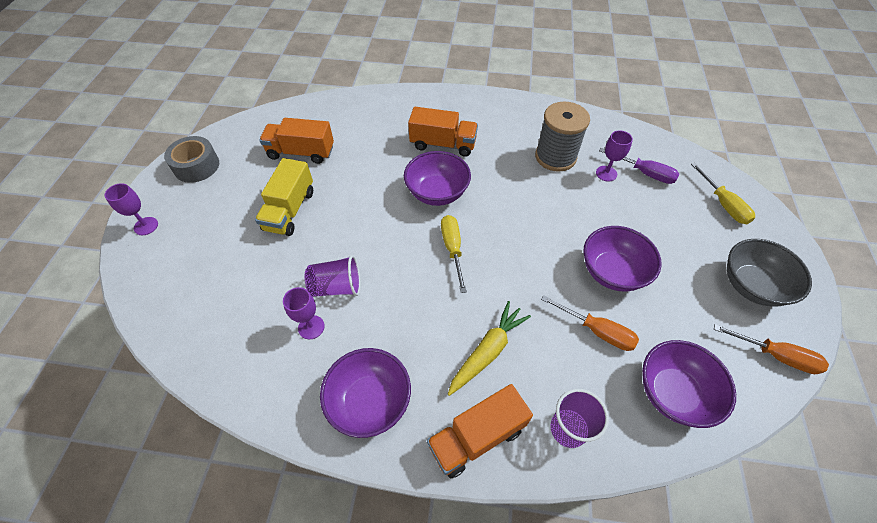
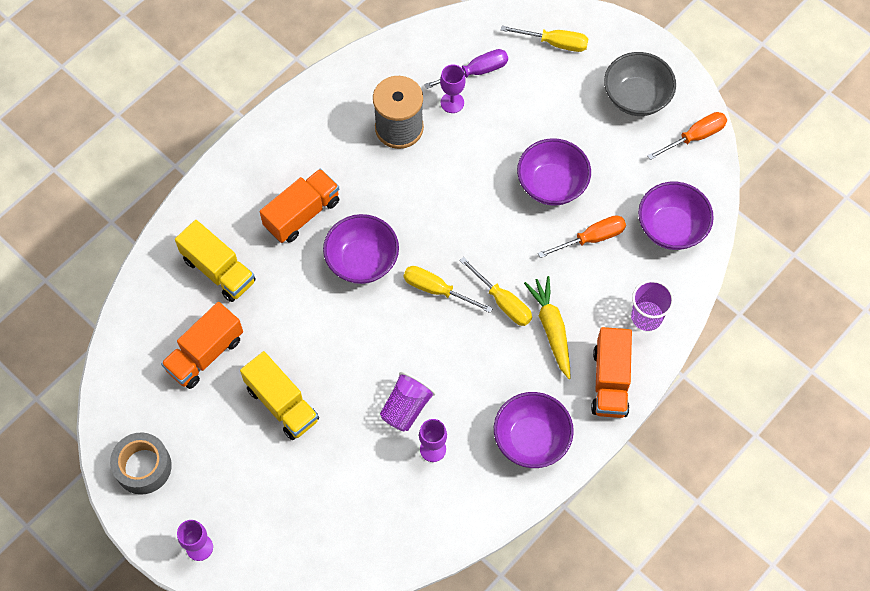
camera: 55 degrees left, 10 degrees up
none -> yellow truck [175,220,256,302]
none -> yellow screwdriver [459,257,532,326]

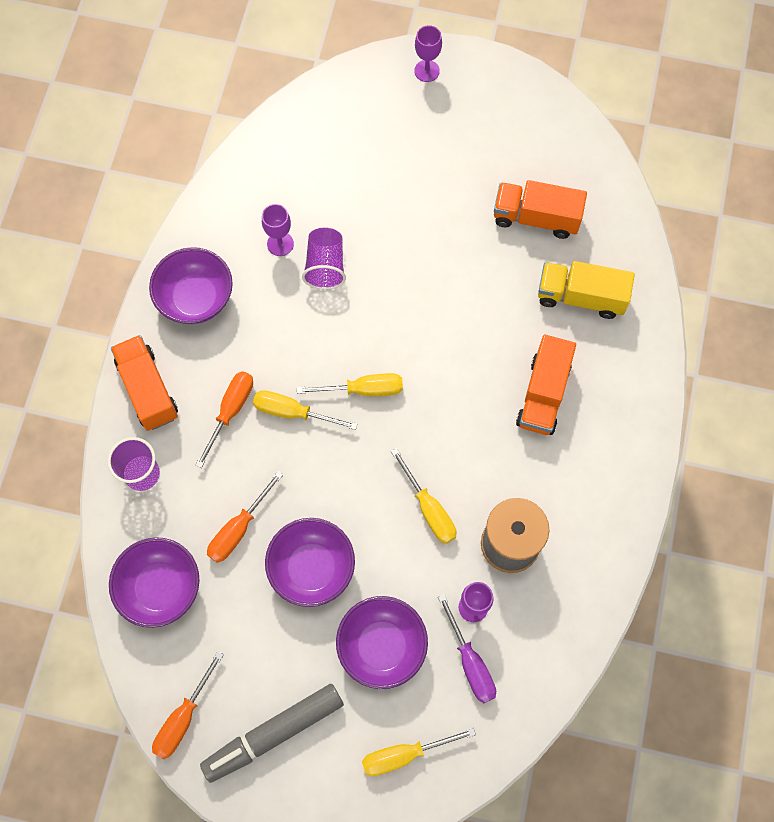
camera: 150 degrees right, 5 degrees up
grey tape [110,432,172,494] -> none
orange truck [161,302,243,389] -> orange truck turned 90 degrees counterclockwise [494,180,587,239]
yellow truck [240,351,319,440] -> none
purple bowl [323,214,399,284] -> purple bowl moved to [336,596,428,689]
purple screwdriver [424,49,508,89] -> purple screwdriver turned 60 degrees counterclockwise [438,594,496,703]
yellow carrot [524,276,571,379] -> orange screwdriver [195,371,253,468]
grey bowl [604,52,676,116] -> grey marker [200,684,344,783]
none -> yellow screwdriver [391,448,456,544]

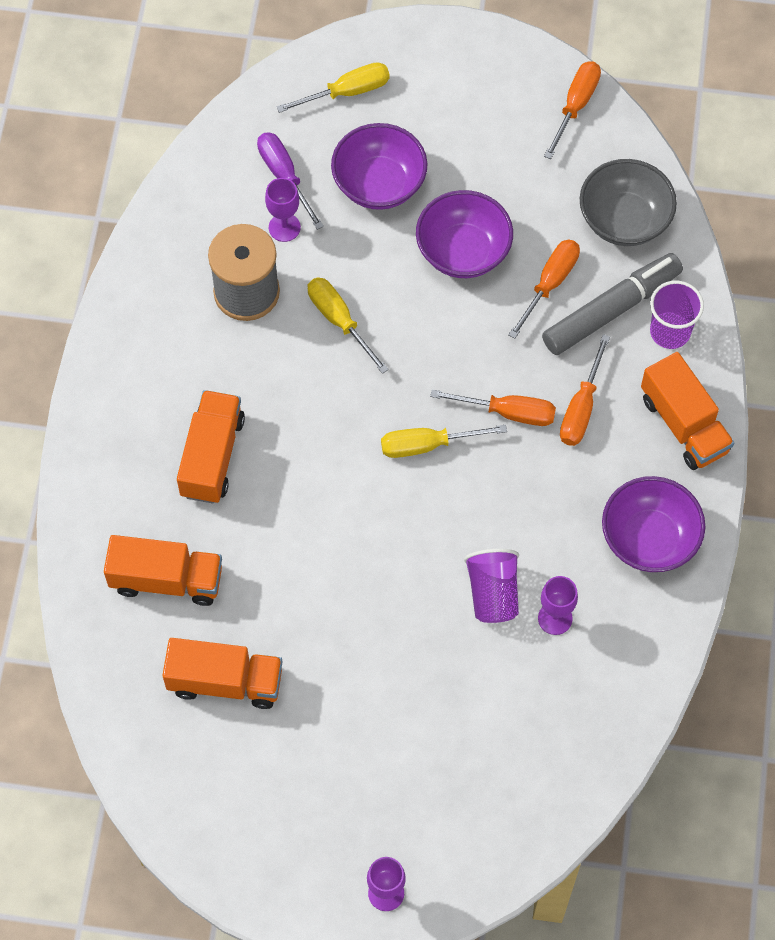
camera: 175 degrees right, 5 degrees down
purple bowl [109,537,200,628] -> grey bowl [580,159,677,246]
grey marker [200,684,344,783] -> grey marker moved to [542,253,683,355]
yellow screwdriver [253,390,357,430] -> orange screwdriver [430,390,556,426]
yellow truck [538,261,635,319] -> orange truck [104,535,222,606]

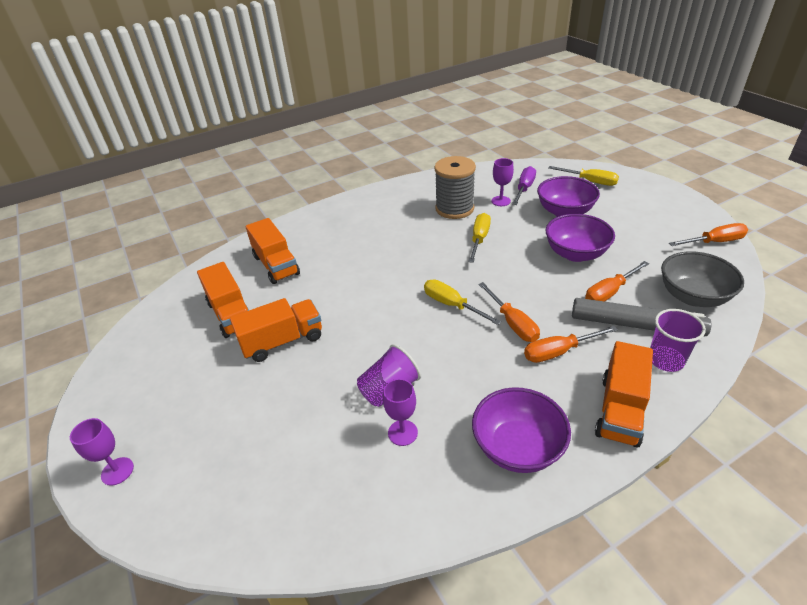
camera: 55 degrees right, 25 degrees down
orange truck [177,390,245,504] -> orange truck moved to [230,298,322,362]
orange screwdriver [508,239,580,339] -> orange screwdriver turned 150 degrees clockwise [585,261,649,302]

